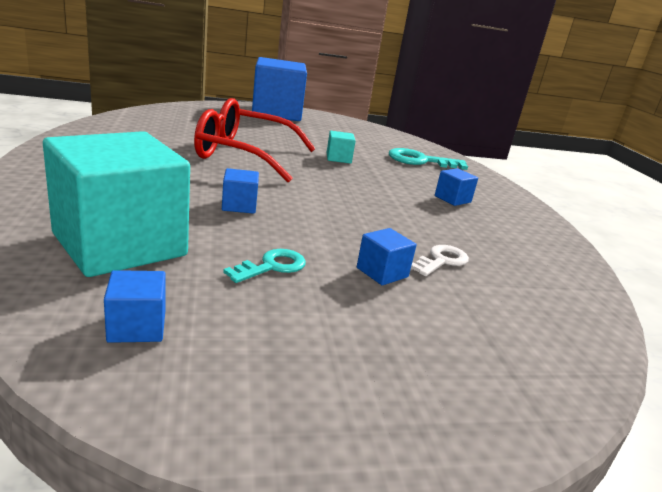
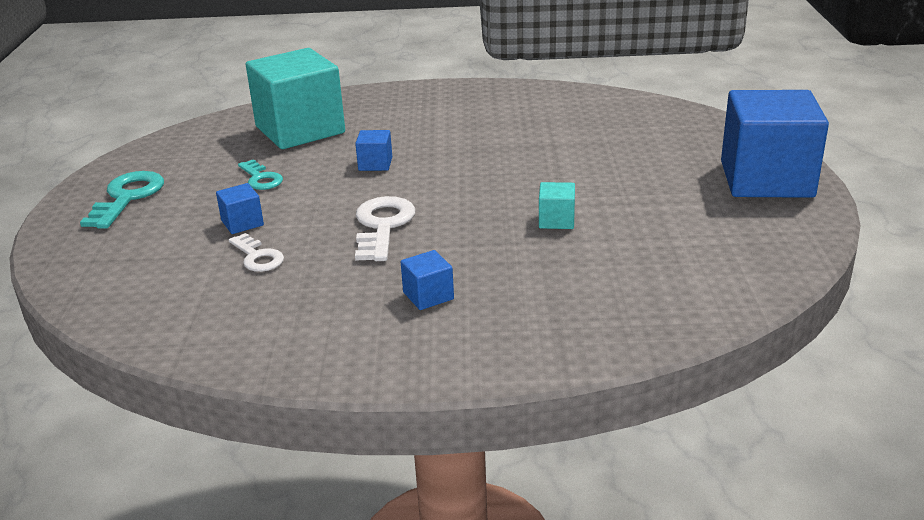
camera: 105 degrees right, 5 degrees up
blue cube [104,270,166,343] -> none
red glasses [194,98,316,182] -> none
turquoise key [389,148,468,170] -> turquoise key moved to [80,171,164,229]
none -> white key [355,196,415,261]

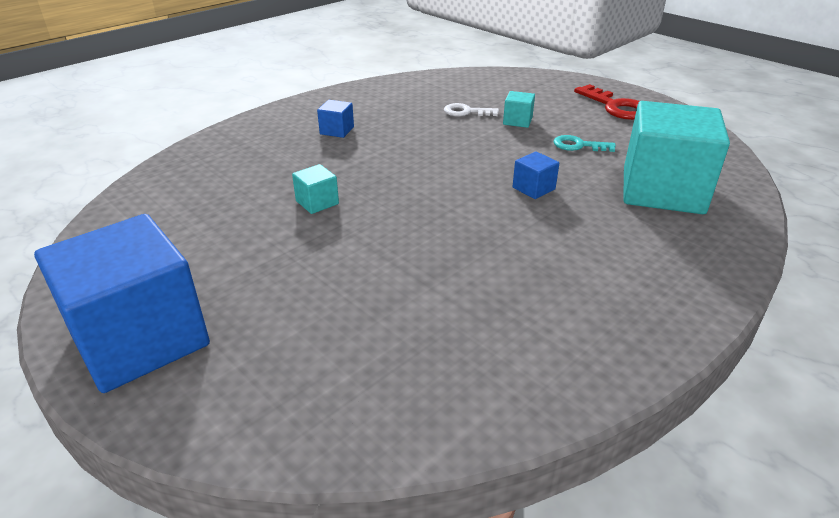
camera: 135 degrees right, 5 degrees up
turquoise key [80,171,164,229] -> red key [574,84,640,120]
blue cube [216,183,264,234] -> turquoise cube [503,91,535,128]
white key [355,196,415,261] -> none

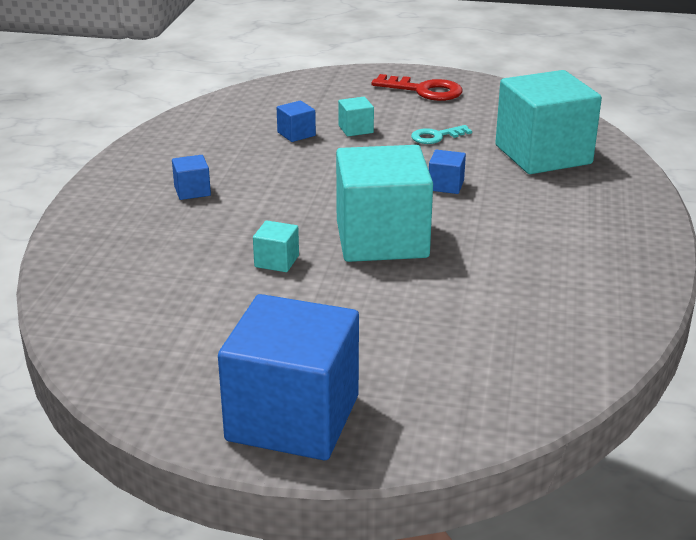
camera: 35 degrees left, 5 degrees down
white key [444,103,499,116] -> blue cube [277,101,316,142]
none -> turquoise cube [336,145,433,262]

